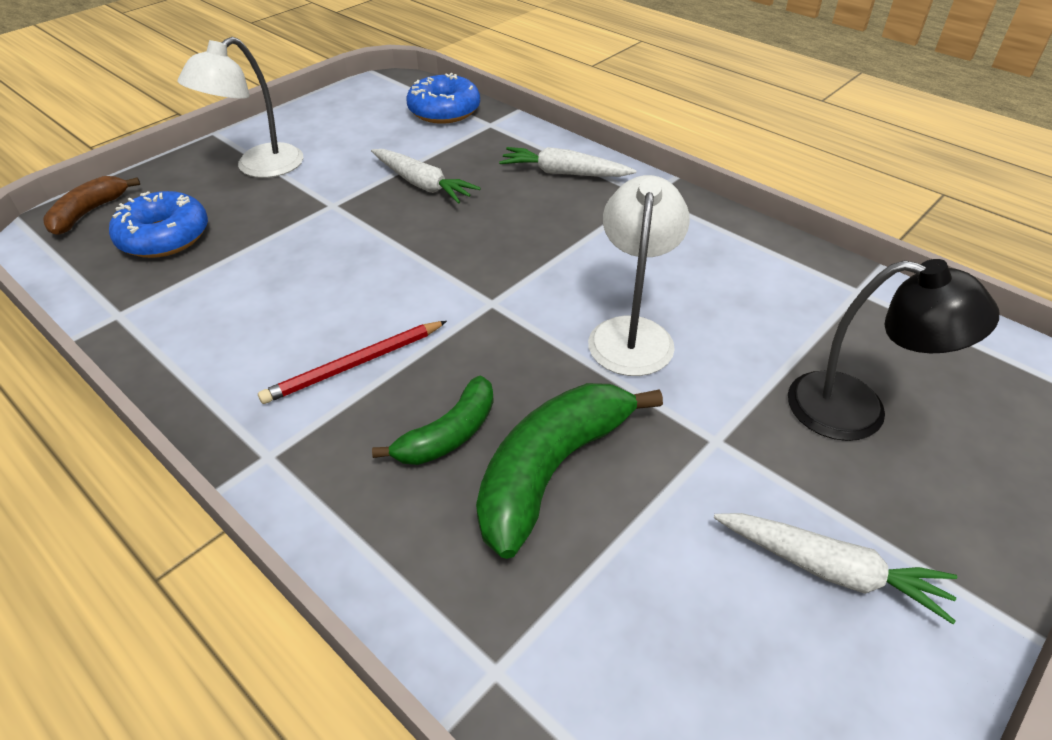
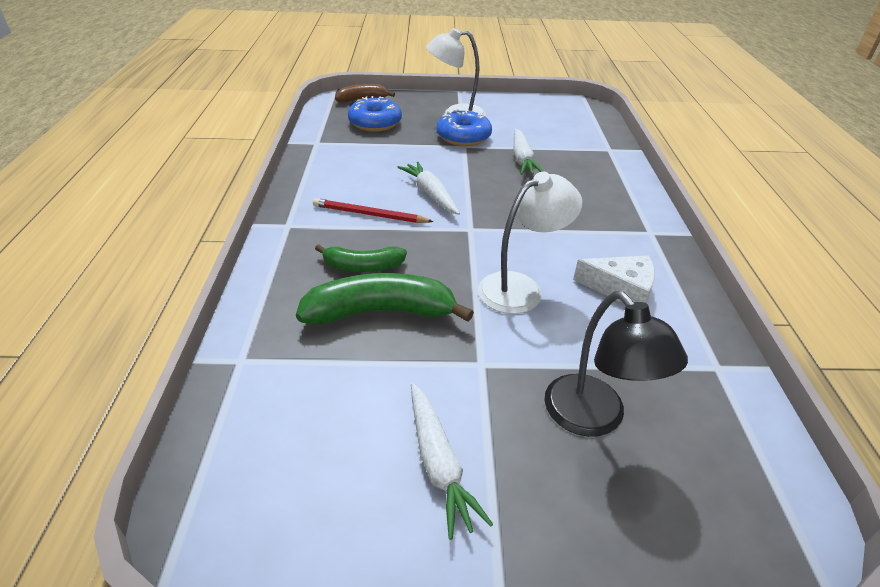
camera: 45 degrees right, 5 degrees down
blue donut [406,73,480,124] -> blue donut moved to [437,109,492,146]
white carrot [499,147,637,177] -> white carrot moved to [397,162,460,215]
none -> white cheese [573,255,655,304]

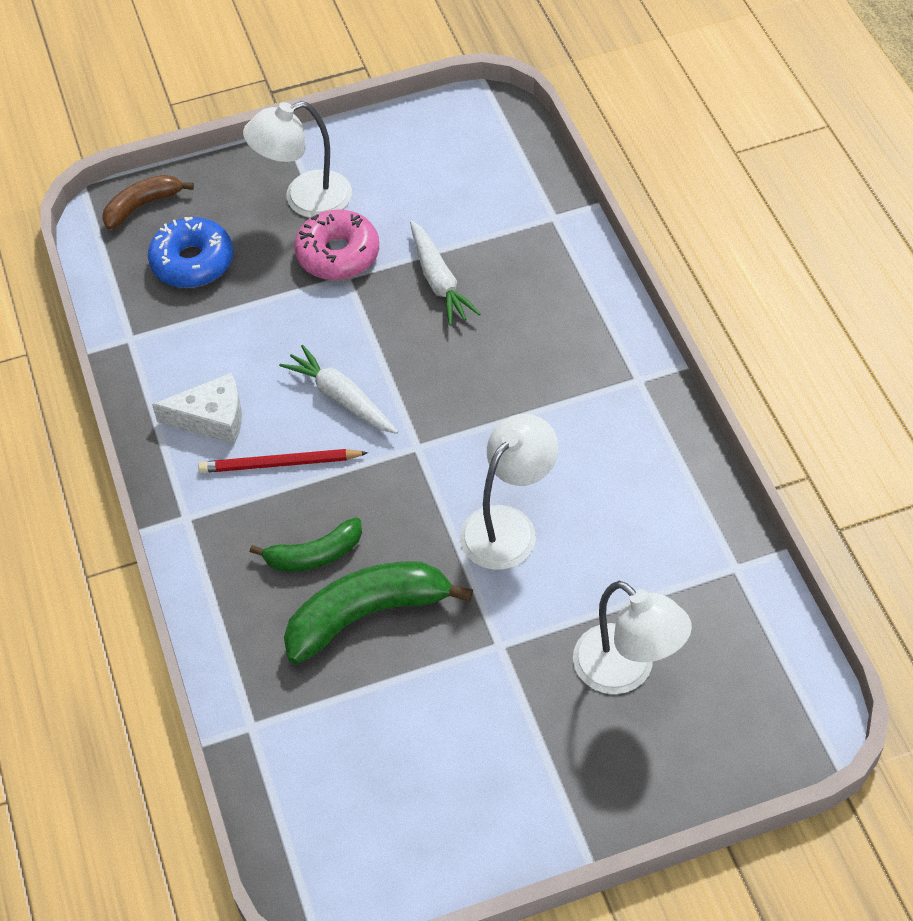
camera: 15 degrees left, 15 degrees up
white carrot [411,383,493,540] -> none
blue donut [437,109,492,146] -> pink donut [294,209,379,280]
black lamp [544,291,688,437] -> white lamp [573,581,692,694]
white cheese [573,255,655,304] -> white cheese moved to [152,373,242,444]

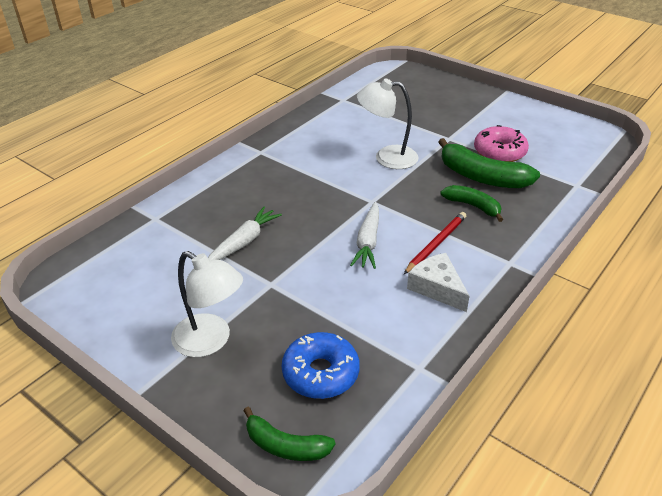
camera: 125 degrees left, 15 degrees down
brown banana [102,175,194,230] -> green banana [243,407,336,461]
red pencil [198,449,368,473] -> red pencil turned 105 degrees counterclockwise [404,212,466,274]
pink donut [294,209,379,280] -> pink donut moved to [474,125,529,162]
white lamp [573,581,692,694] -> none

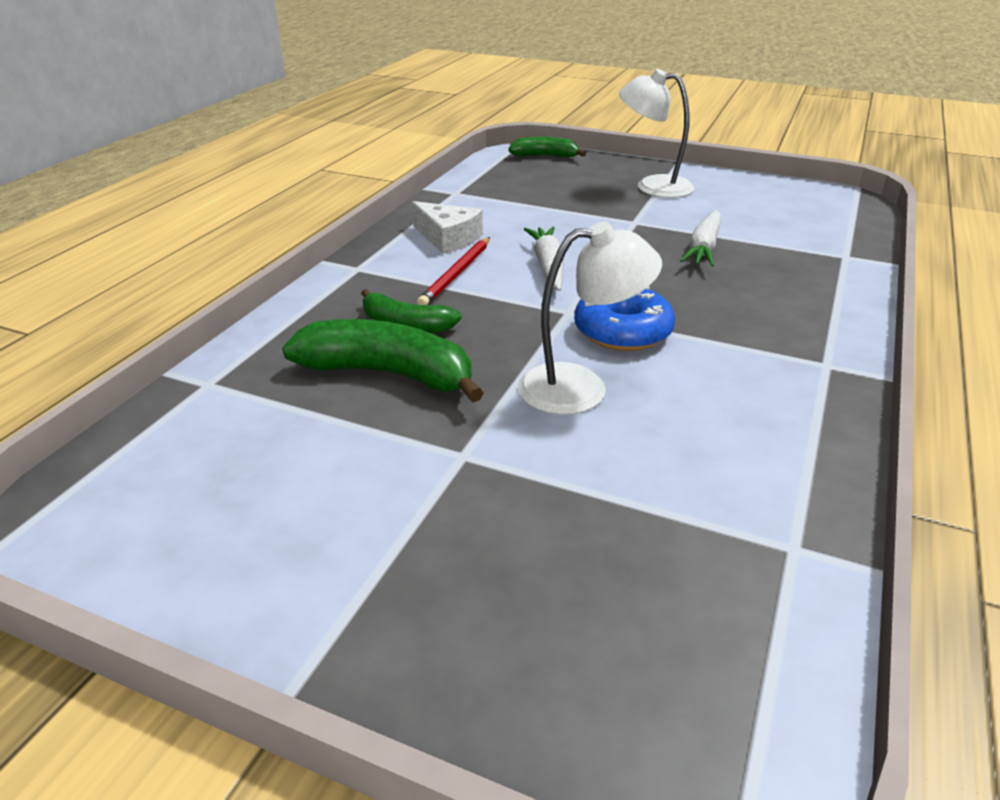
camera: 165 degrees right, 5 degrees down
blue donut [282,332,360,399] -> blue donut moved to [574,287,675,351]
pink donut [474,125,529,162] -> none

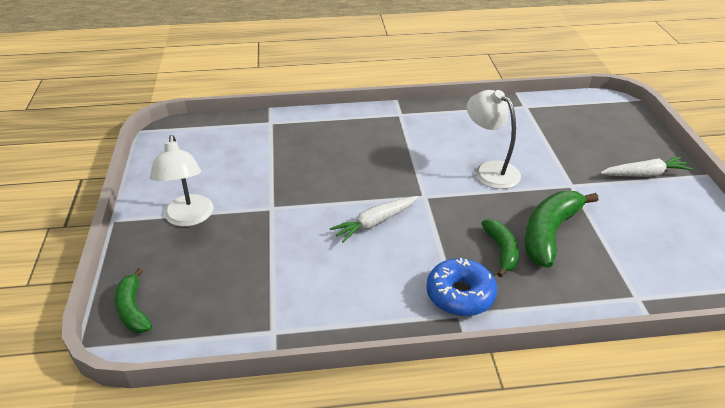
camera: 120 degrees left, 5 degrees up
green banana [282,319,484,403] -> green banana turned 45 degrees clockwise [525,191,598,268]
white cheese [412,201,483,254] -> none
red pencil [417,237,490,305] -> none
blue donut [574,287,675,351] -> blue donut moved to [426,258,497,316]
white carrot [680,210,721,267] -> white carrot moved to [600,156,693,177]

